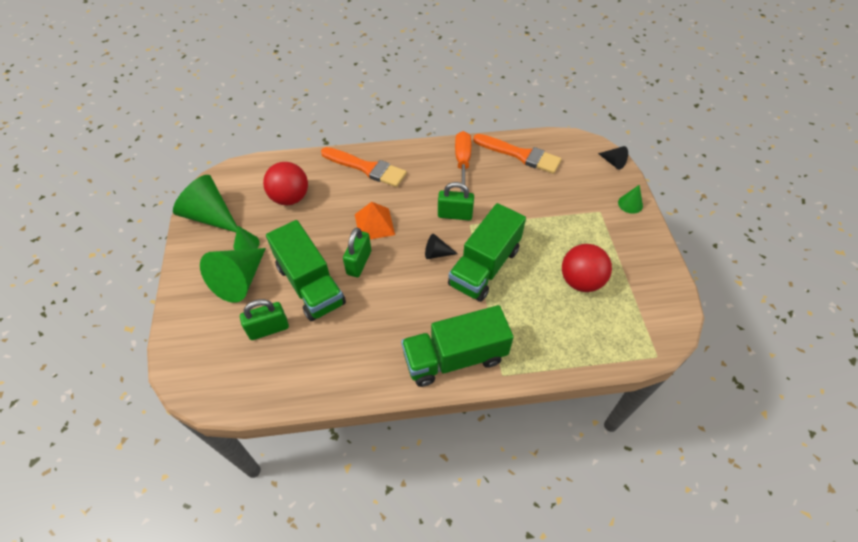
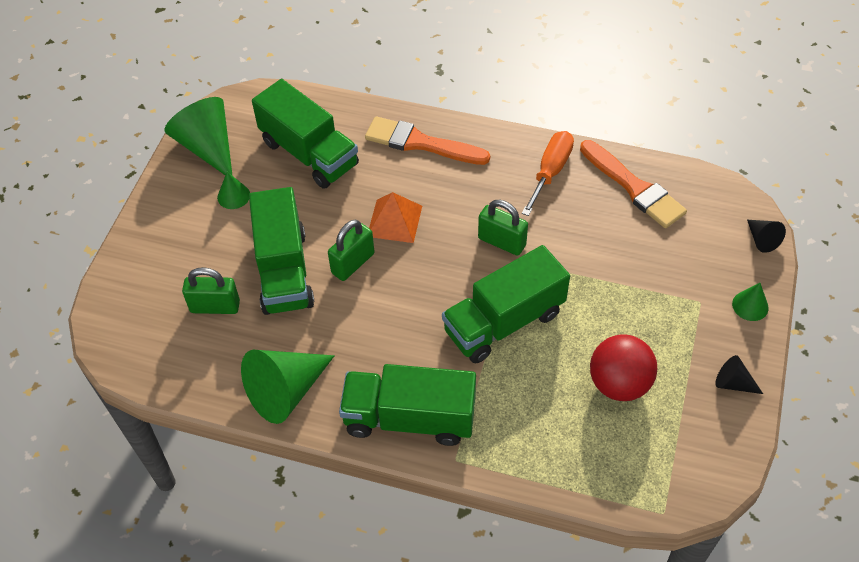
camera: 25 degrees right, 0 degrees up
green cone [200,248,266,303] -> green cone moved to [241,350,335,424]
red ball [263,162,308,205] -> green truck [252,79,359,189]
orange brush [321,147,407,187] -> orange brush turned 150 degrees clockwise [365,116,490,165]
black cone [425,234,458,259] -> black cone moved to [715,355,763,394]

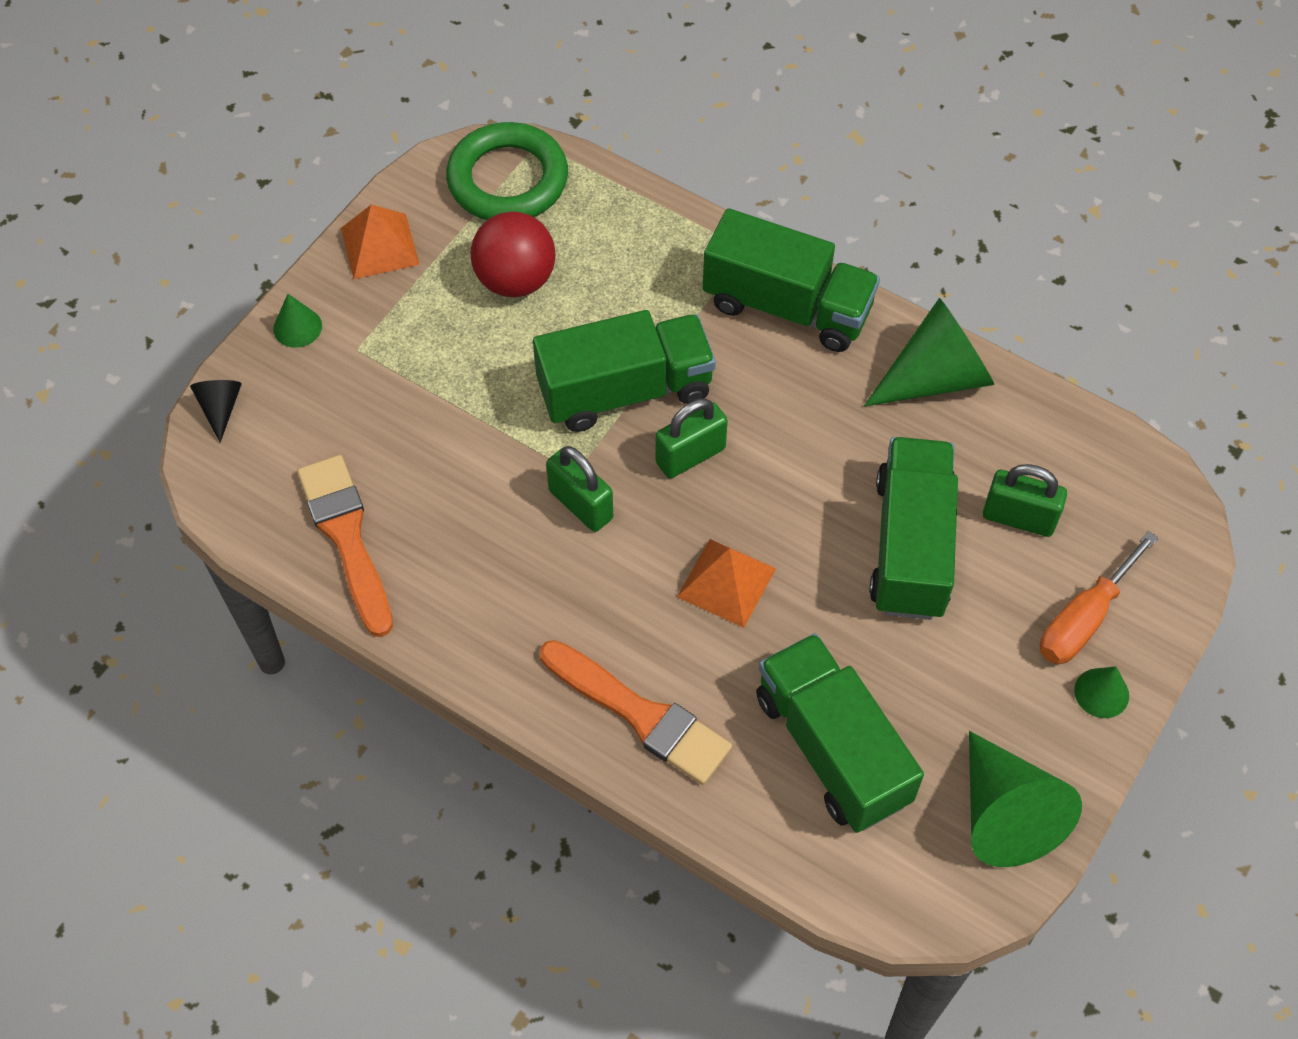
camera: 165 degrees left, 5 degrees up
green cone [217,172,250,209] -> green cone moved to [1074,666,1129,718]
green padlock [328,219,375,281] -> green padlock moved to [655,398,728,478]
orange screwdriver [522,131,574,216] -> orange screwdriver moved to [1040,531,1158,664]
black cone [715,355,763,394] -> orange pyramid [341,205,420,279]
none -> green ring [446,122,568,220]

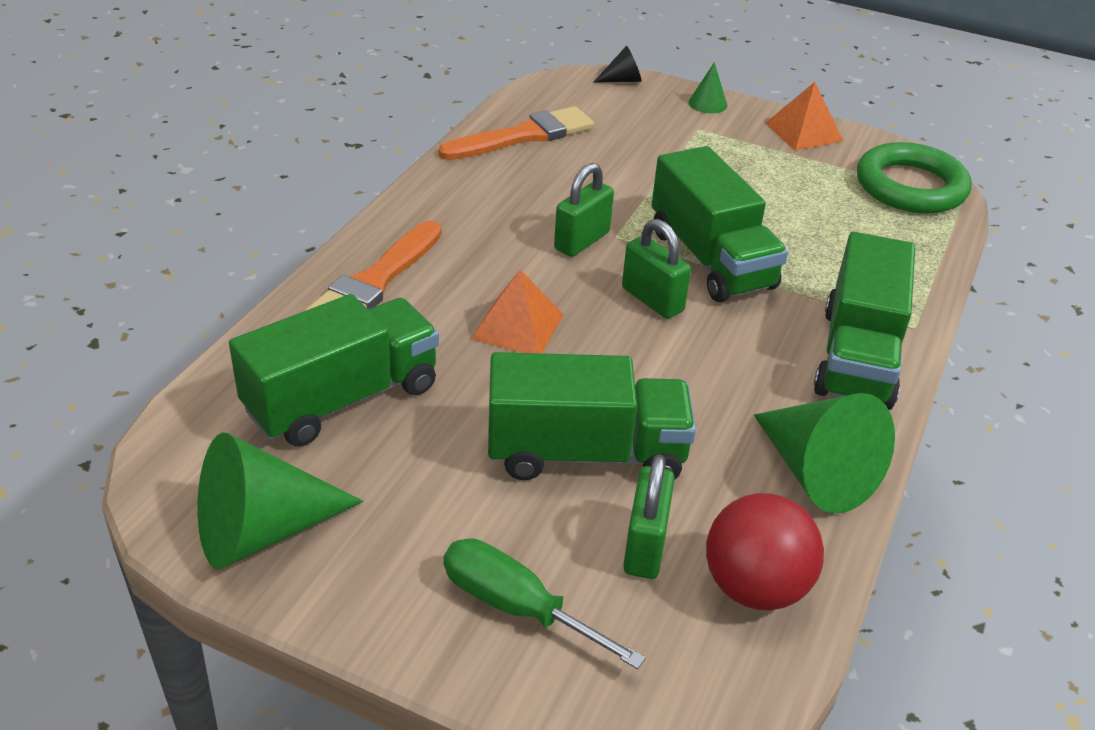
camera: 80 degrees right, 20 degrees down
red ball [470,211,556,297] -> red ball moved to [706,493,824,610]
orange screwdriver [1040,531,1158,664] -> green screwdriver [443,538,646,669]
green cone [1074,666,1129,718] -> none

